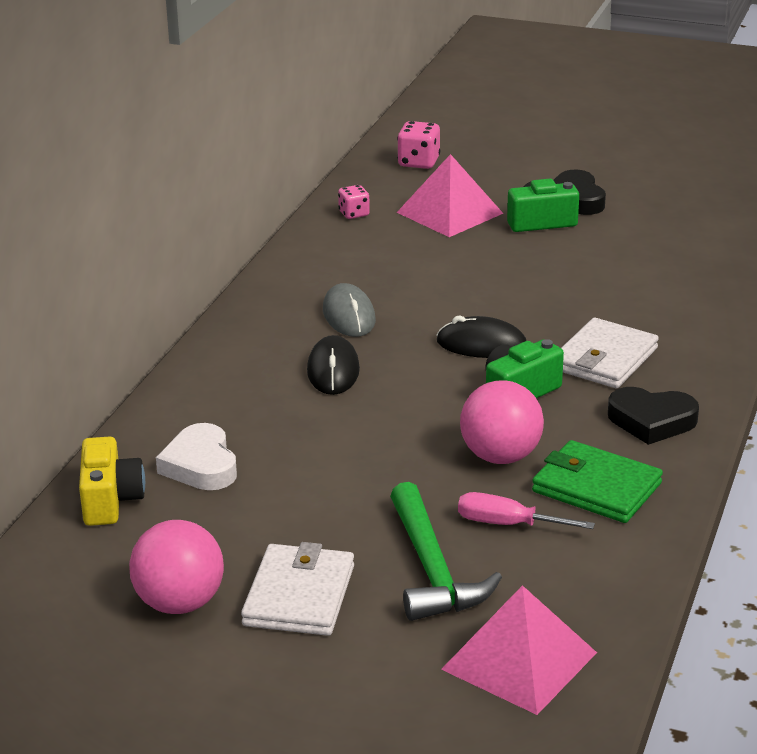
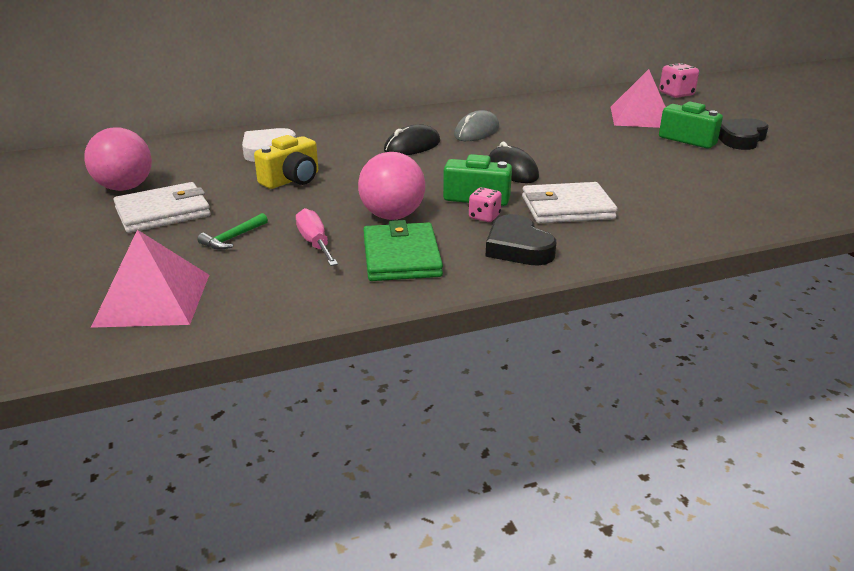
camera: 50 degrees right, 0 degrees up
yellow camera [79,436,145,526] -> yellow camera moved to [254,135,318,189]
pink dice [338,185,370,219] -> pink dice moved to [469,187,502,222]
green hammer [390,482,502,621] -> green hammer [197,213,268,250], size x0.49

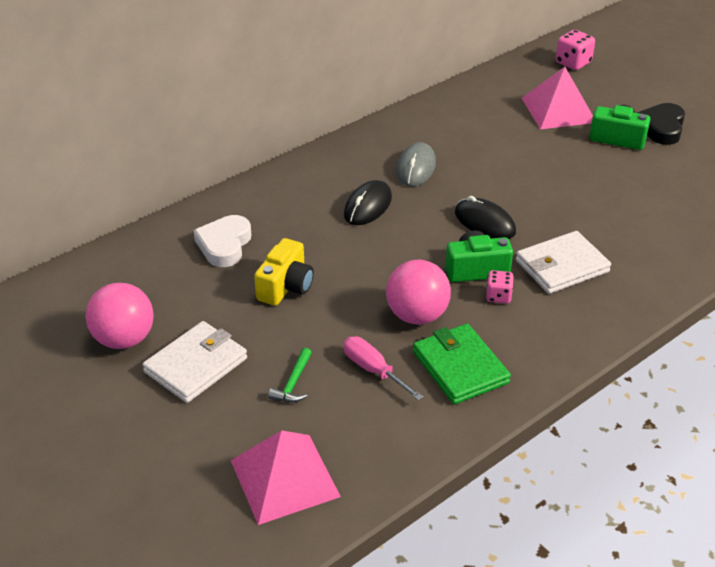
camera: 20 degrees left, 10 degrees up
black heart [485,214,556,265] -> none

